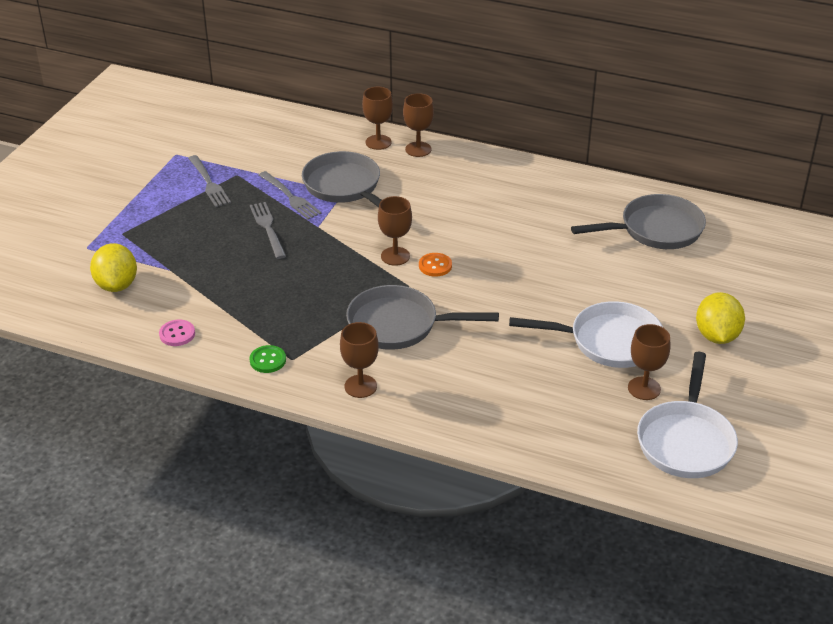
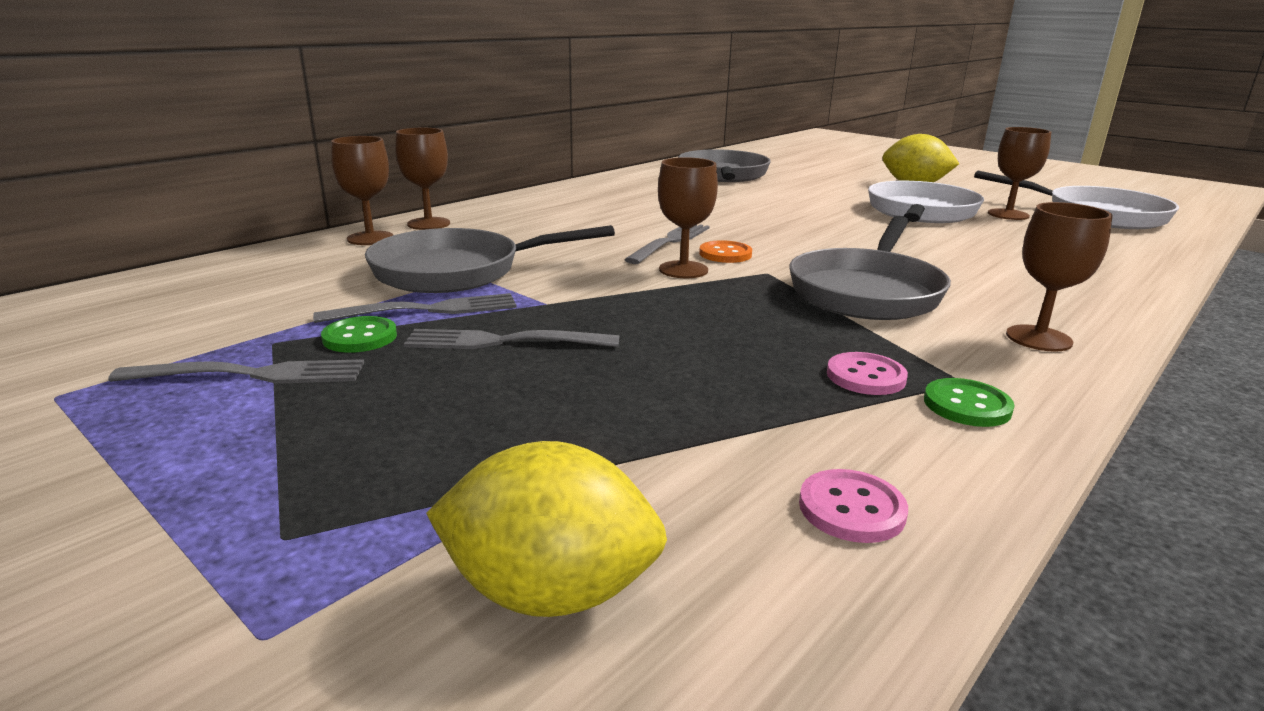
camera: 70 degrees left, 15 degrees down
none -> green button [321,316,397,353]
none -> grey fork [624,225,710,264]
none -> pink button [827,352,908,395]

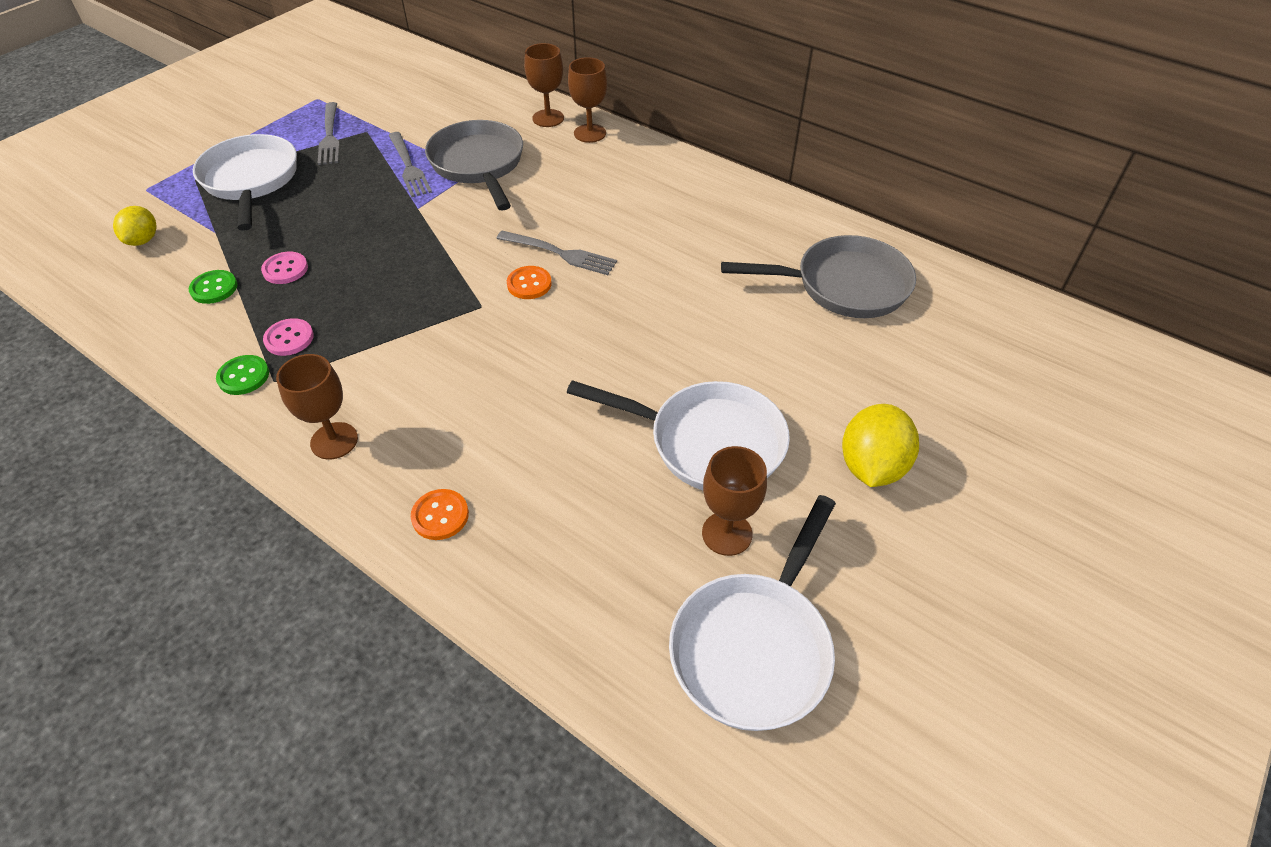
camera: 85 degrees right, 25 degrees up
green button [321,316,397,353] -> green button moved to [189,270,238,304]
grey fork [404,329,619,349] -> none
yellow lemon [426,441,667,617] -> yellow lemon [113,206,157,246], size x0.64
brown goblet [658,157,718,278] -> none
grey pan [789,216,951,320] -> none
pink button [799,469,908,543] -> pink button moved to [261,252,308,284]
none -> white pan [193,134,297,231]
none -> orange button [411,489,469,540]

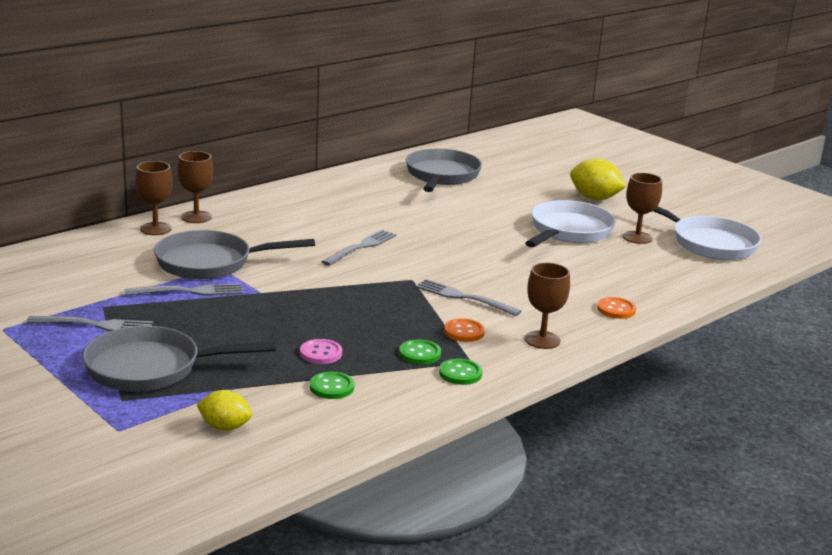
camera: 80 degrees left, 25 degrees down
white pan [193,134,297,231] -> grey pan [82,326,276,392]
pink button [263,318,314,356] -> green button [399,339,441,364]
orange button [507,266,552,299] -> orange button moved to [444,318,485,342]
none -> grey fork [416,279,521,316]

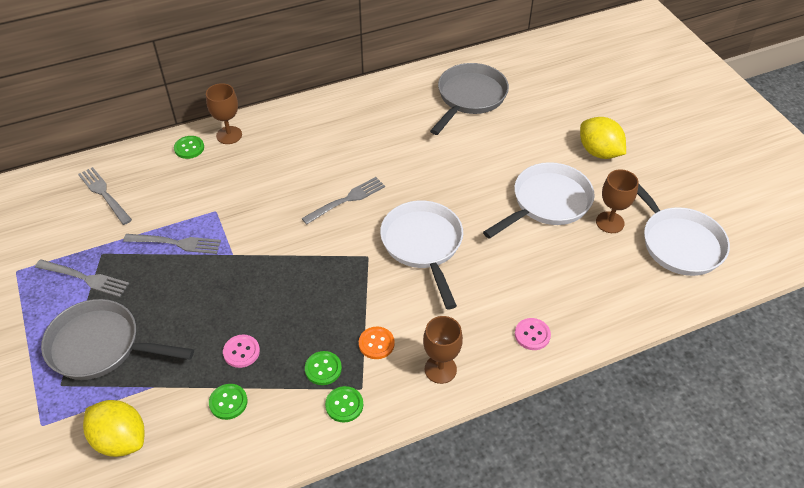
camera: 20 degrees right, 25 degrees up
brown goblet [135,161,173,235] -> green button [174,136,204,159]
grey pan [154,230,315,280] -> none
yellow lemon [197,390,252,431] -> yellow lemon [83,400,144,457], size x1.56
grey fork [416,279,521,316] -> grey fork moved to [78,167,132,225]
orange button [597,297,636,319] -> pink button [515,318,551,350]
none -> white pan [380,201,463,309]

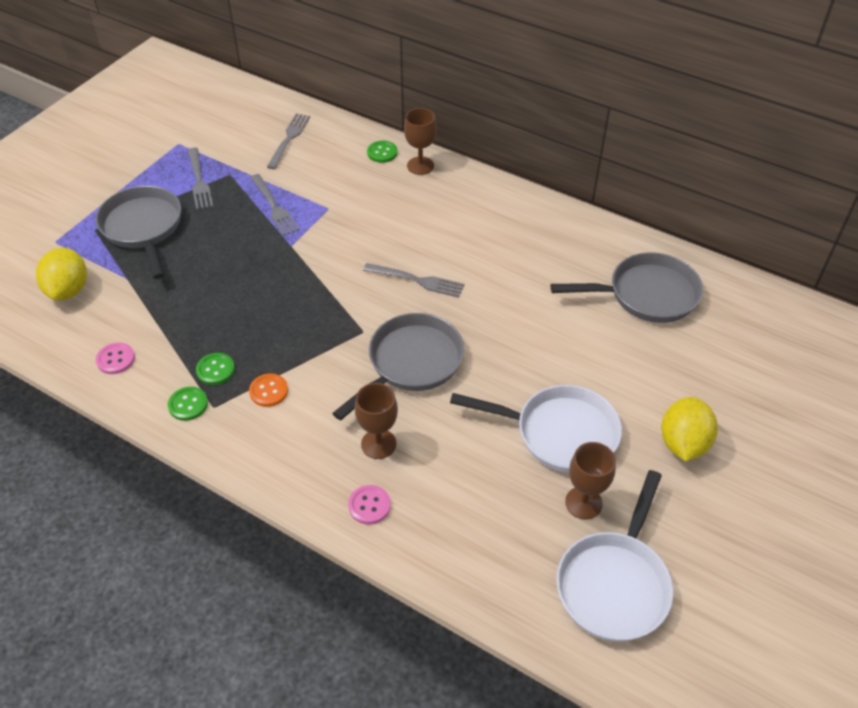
camera: 55 degrees right, 0 degrees up
green button [209,384,248,420] -> none
pink button [223,335,260,368] -> pink button moved to [96,343,135,374]
white pan [380,201,463,309] -> grey pan [332,313,464,420]
brown goblet [423,316,463,384] -> brown goblet moved to [355,383,398,459]

